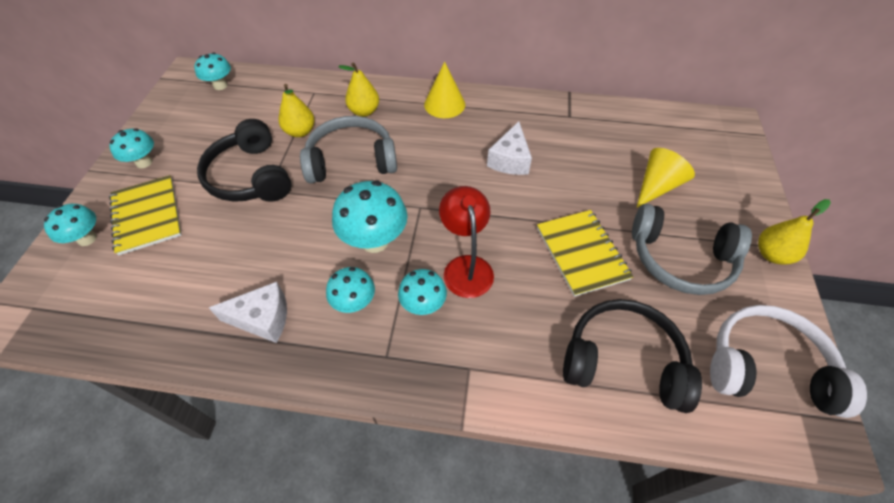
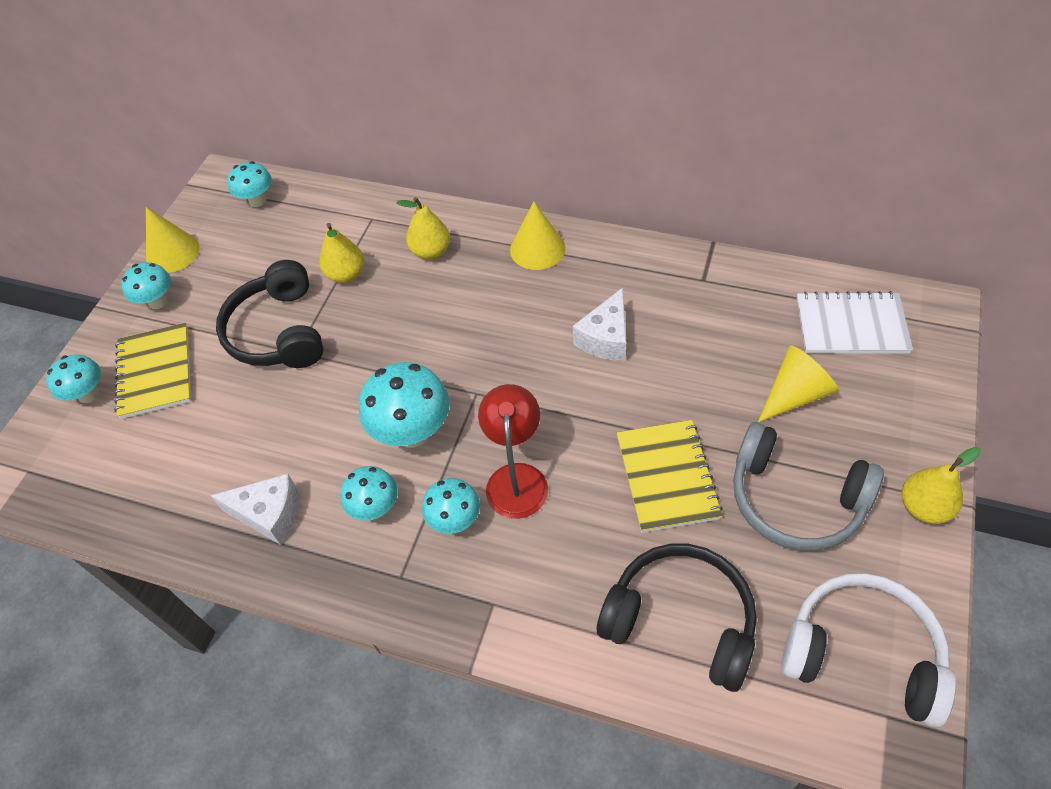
camera: 15 degrees right, 0 degrees up
grey headphones [300,116,397,184] -> none
none -> yellow cone [146,207,200,273]
none -> white notebook [797,291,913,354]

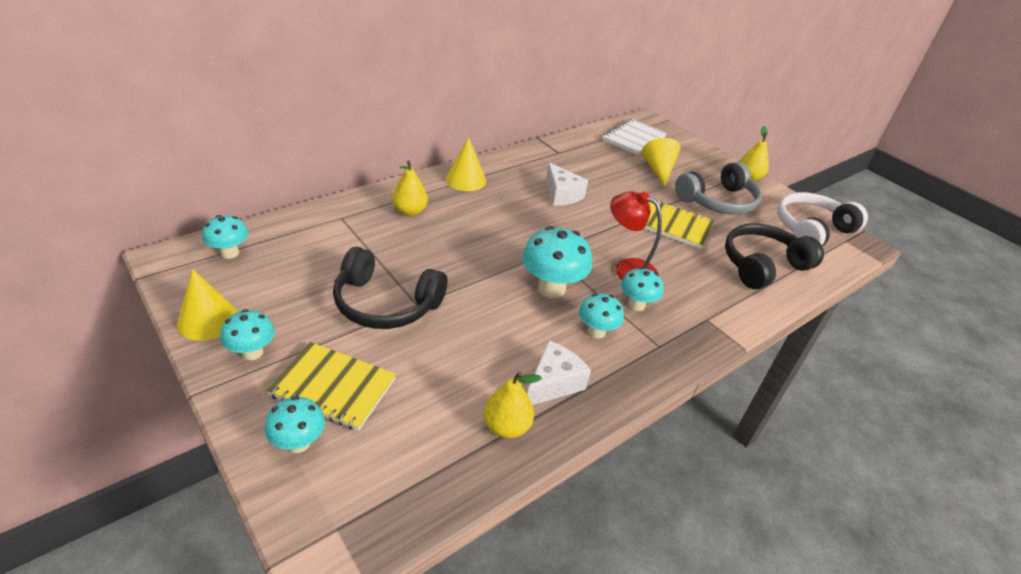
camera: 65 degrees left, 15 degrees down
yellow pear [320,223,364,283] -> yellow pear moved to [484,371,542,438]

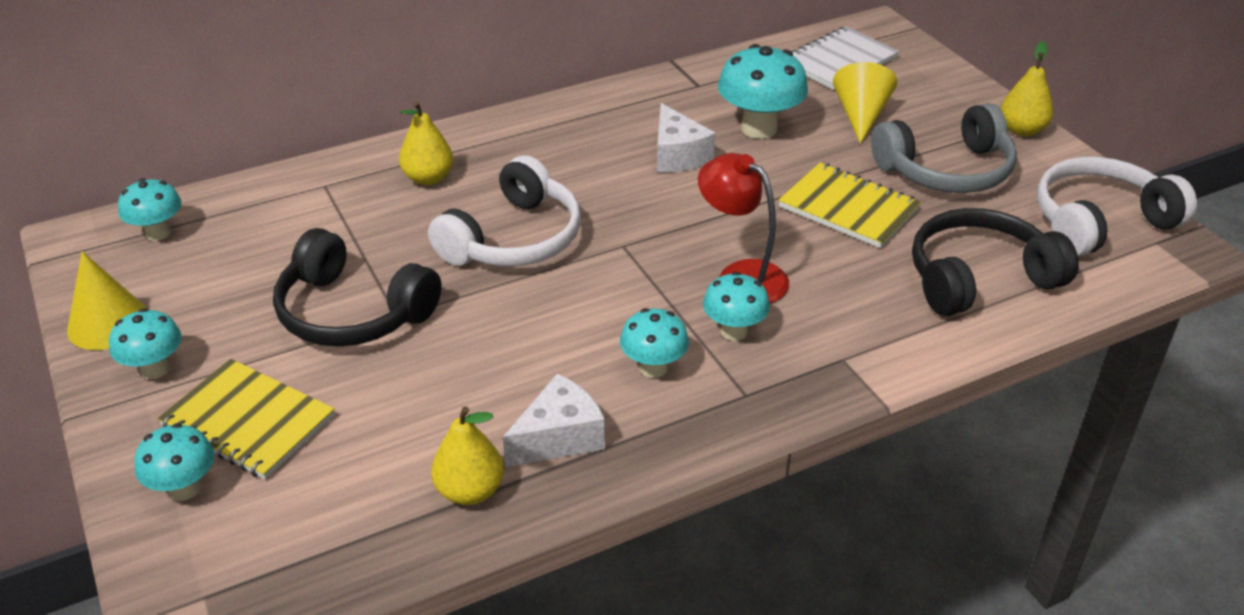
camera: 15 degrees right, 0 degrees up
yellow cone [446,137,486,191] -> none
turquoise mushroom [522,226,592,298] -> turquoise mushroom moved to [718,44,808,139]
none -> white headphones [428,155,581,267]

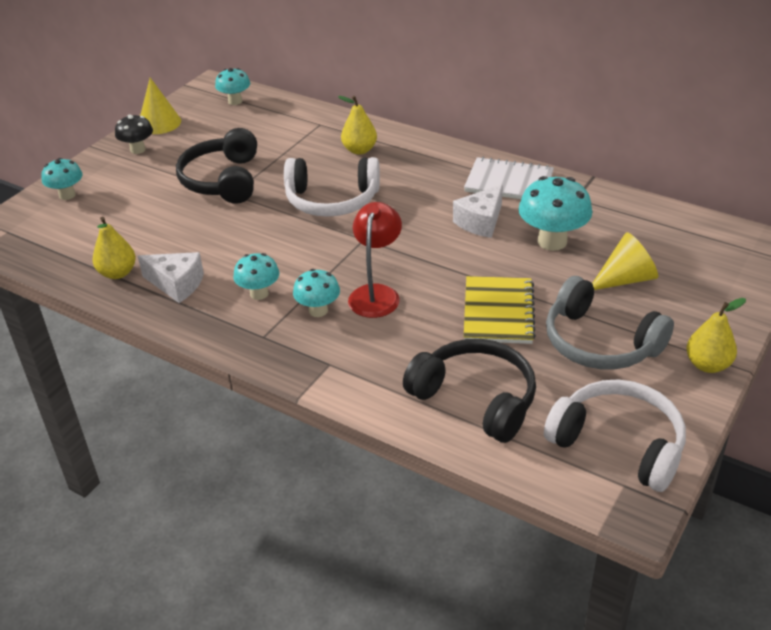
camera: 60 degrees right, 0 degrees up
turquoise mushroom [109,308,182,379] -> black mushroom [115,114,153,154]
yellow notebook [158,359,334,479] -> none
white notebook [792,26,899,90] -> white notebook moved to [464,157,554,199]

